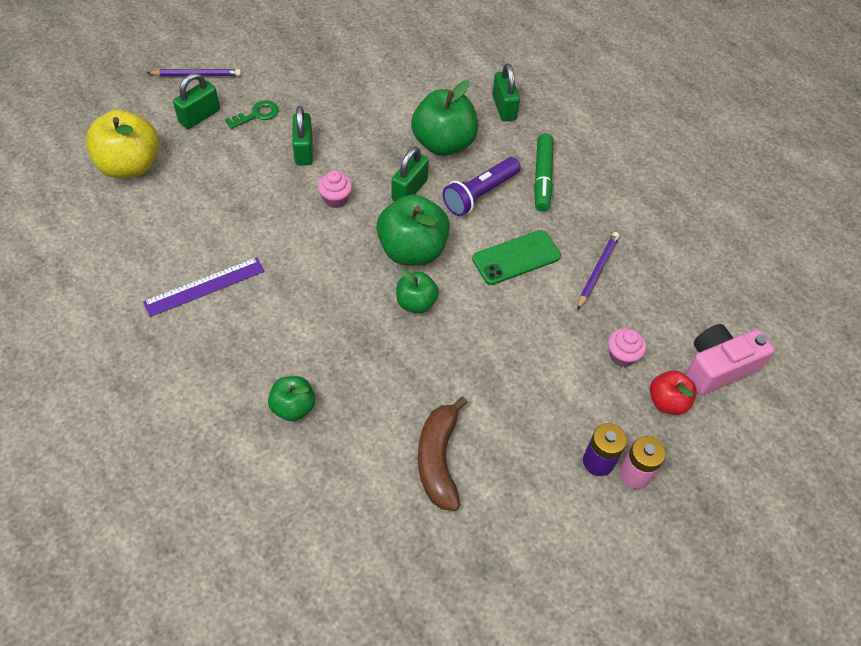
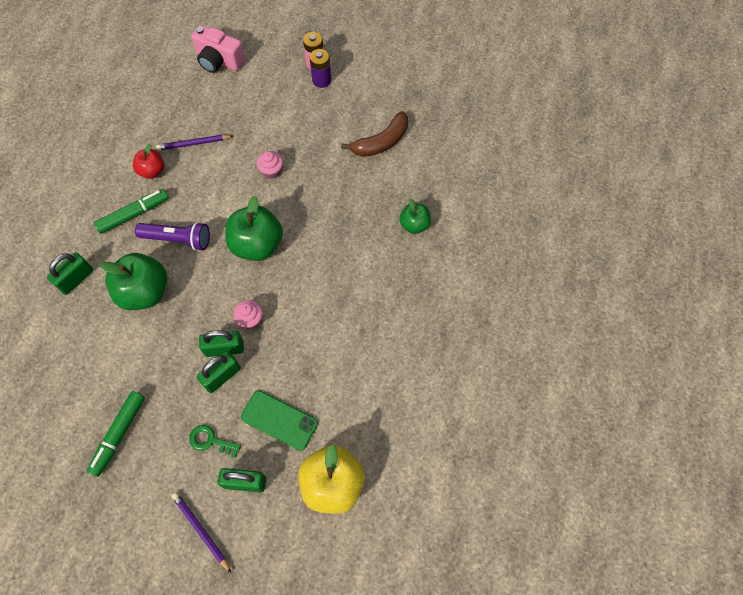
camera: 125 degrees left, 10 degrees up
purple ruler [143,257,265,317] -> none
green padlock [391,147,429,201] -> green padlock moved to [199,330,244,357]
green apple [396,269,439,313] -> none
green phone [472,230,561,285] -> green phone moved to [241,390,318,451]
pink cupcake [608,328,646,367] -> pink cupcake moved to [257,151,283,179]
red apple [650,370,697,415] -> red apple moved to [133,144,164,179]
none -> green marker [87,391,145,477]

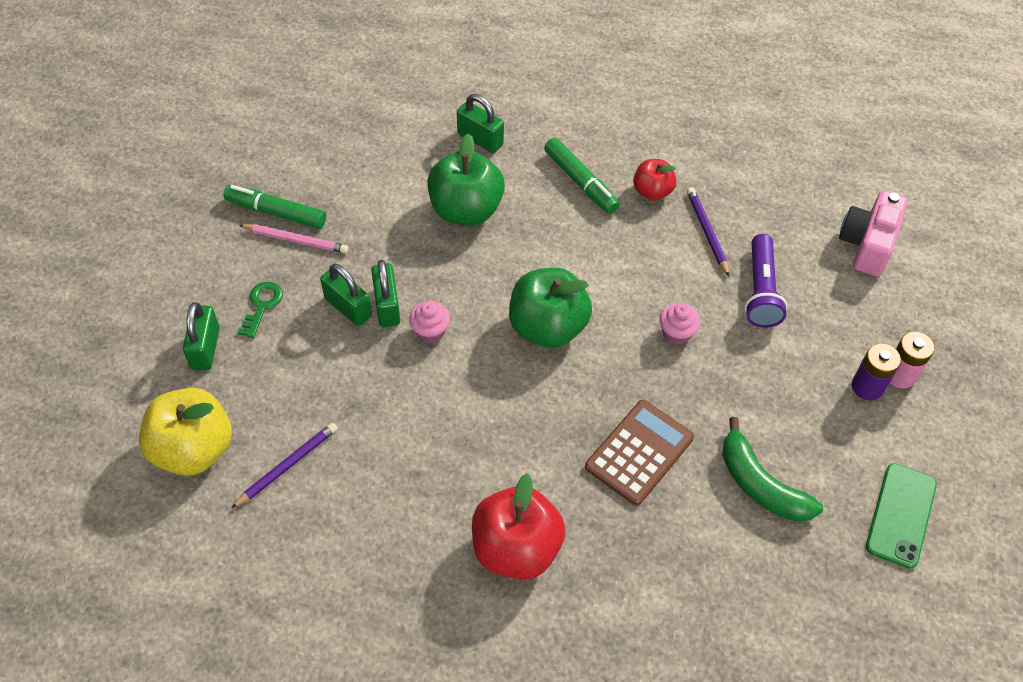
camera: 85 degrees right, 10 degrees down
purple flashlight [135,222,210,251] -> purple flashlight moved to [745,234,788,328]
purple pencil [172,492,231,573] -> purple pencil moved to [231,423,337,508]
green phone [241,390,318,451] -> green phone moved to [866,463,937,569]
brown banana [341,111,408,157] -> green banana [722,417,823,522]
green apple [400,198,431,234] -> none
none -> pink pencil [239,224,348,253]
none -> red apple [472,474,565,580]
none -> brown calculator [585,400,694,506]

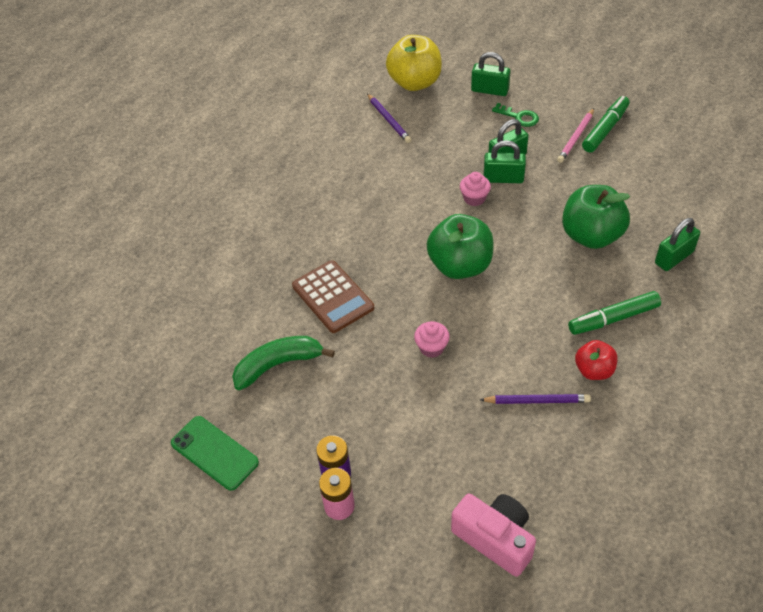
camera: 110 degrees right, 5 degrees down
red apple [472,474,565,580] -> none
purple flashlight [745,234,788,328] -> none

